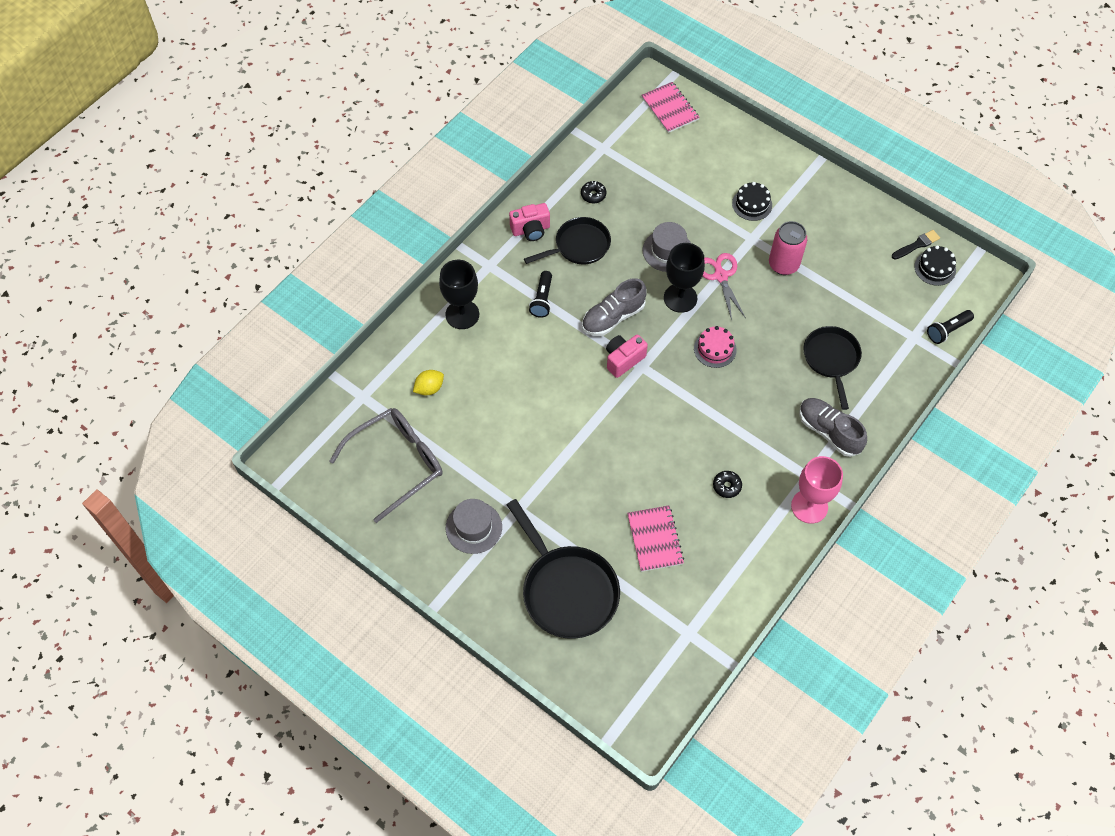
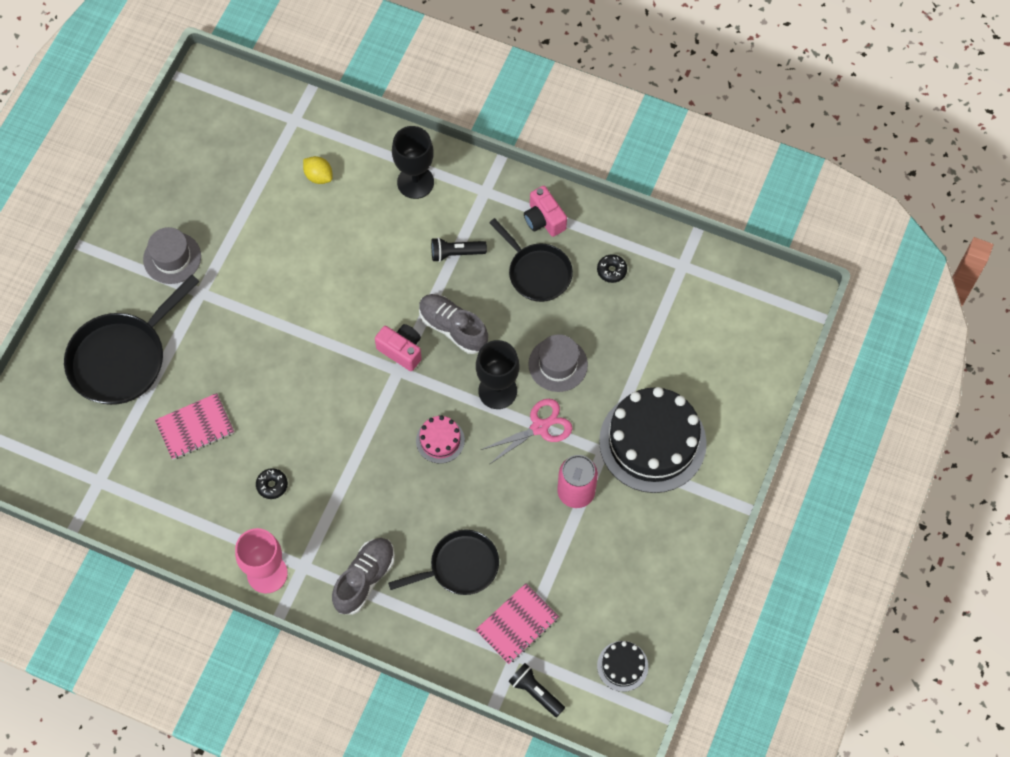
camera: 75 degrees right, 5 degrees up
grey glasses [330,408,443,523] -> none
pink notebook [641,82,700,133] -> pink notebook moved to [476,583,559,664]
black cake [732,182,772,221] -> black cake [599,387,707,493], size x2.20
black brush [892,230,940,260] -> none

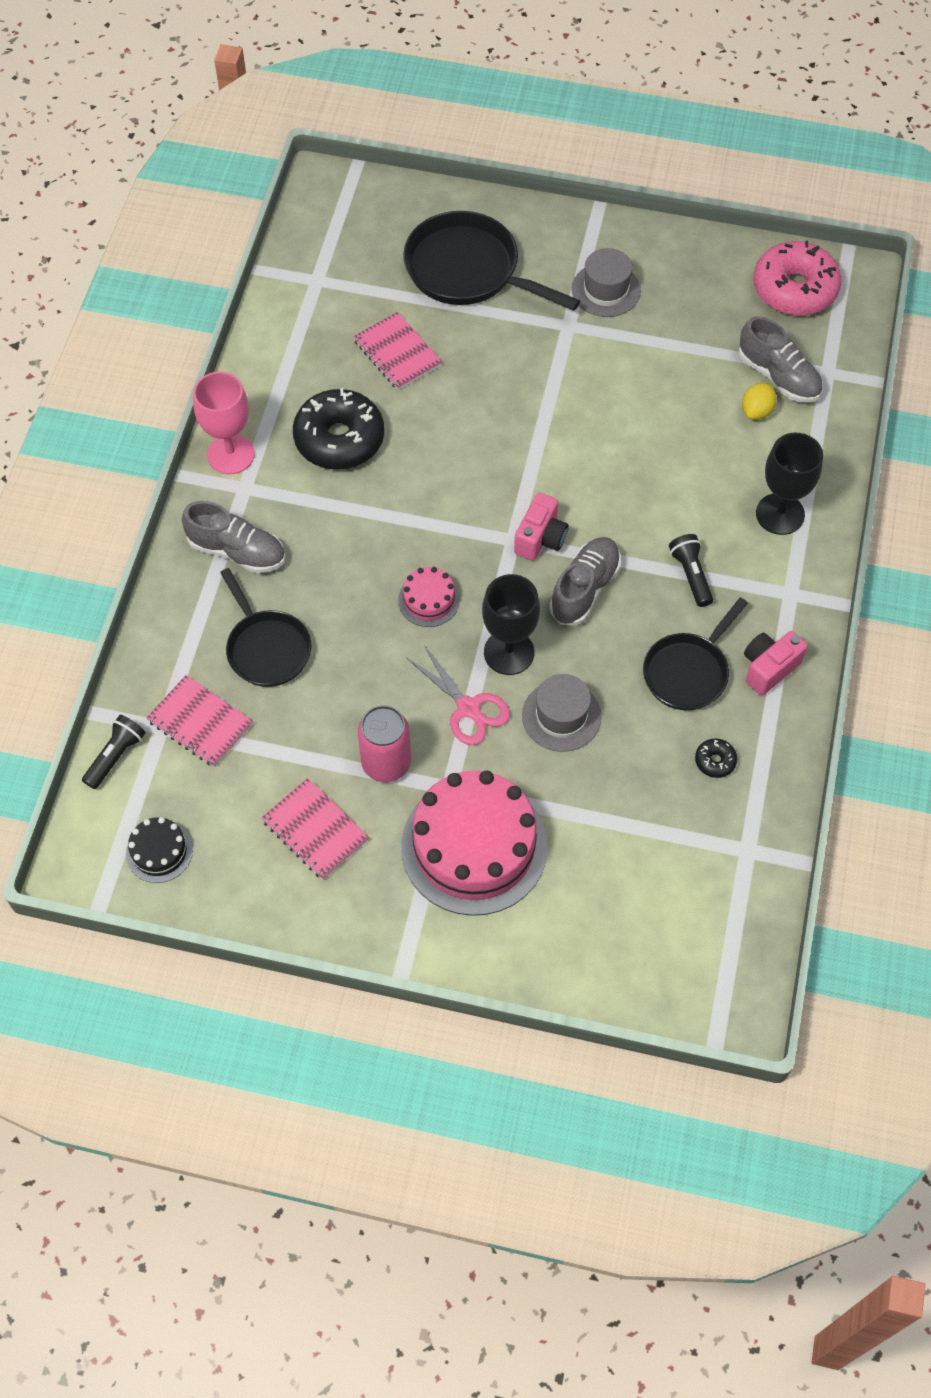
camera: 80 degrees right, 5 degrees down
black donut [256,468,288,499] -> black donut [293,389,384,470], size x2.40
black cake [599,387,707,493] -> pink cake [401,771,548,916]
none -> pink notebook [261,778,369,880]
none -> grey shoe [738,316,823,403]
none -> pink donut [753,241,842,316]

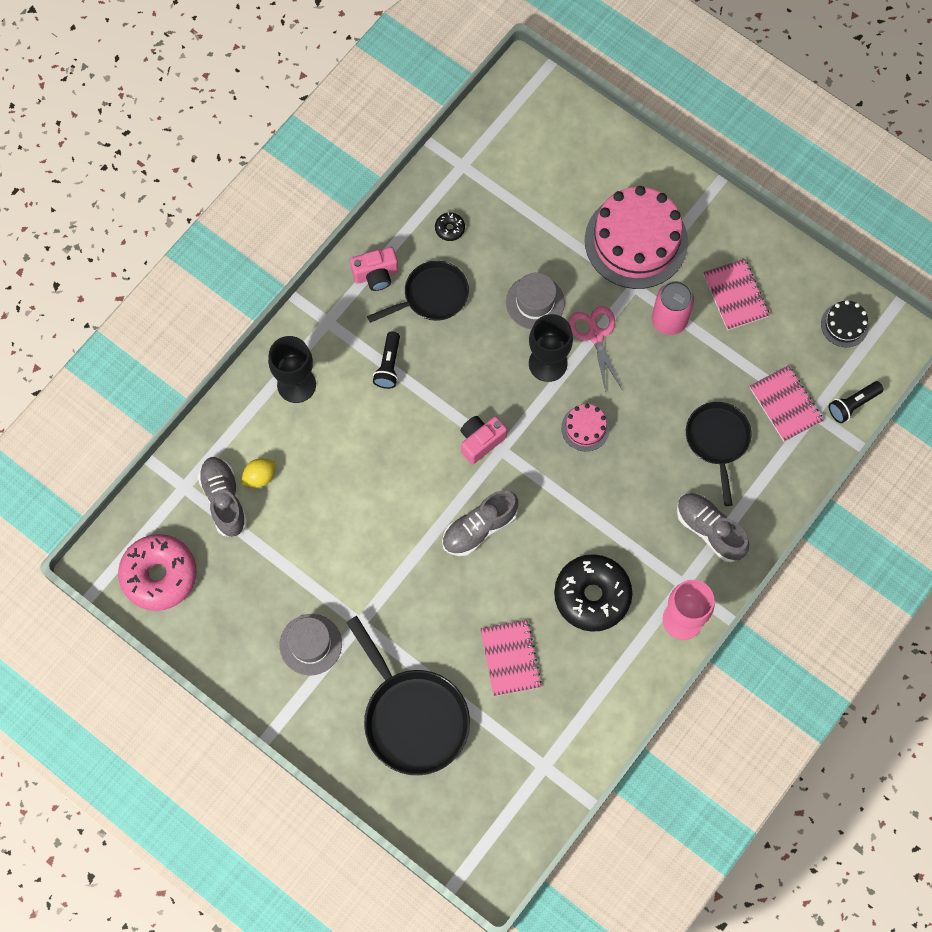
camera: 155 degrees left, 10 degrees up
grey shoe [549,537,621,625] -> grey shoe moved to [442,490,518,556]

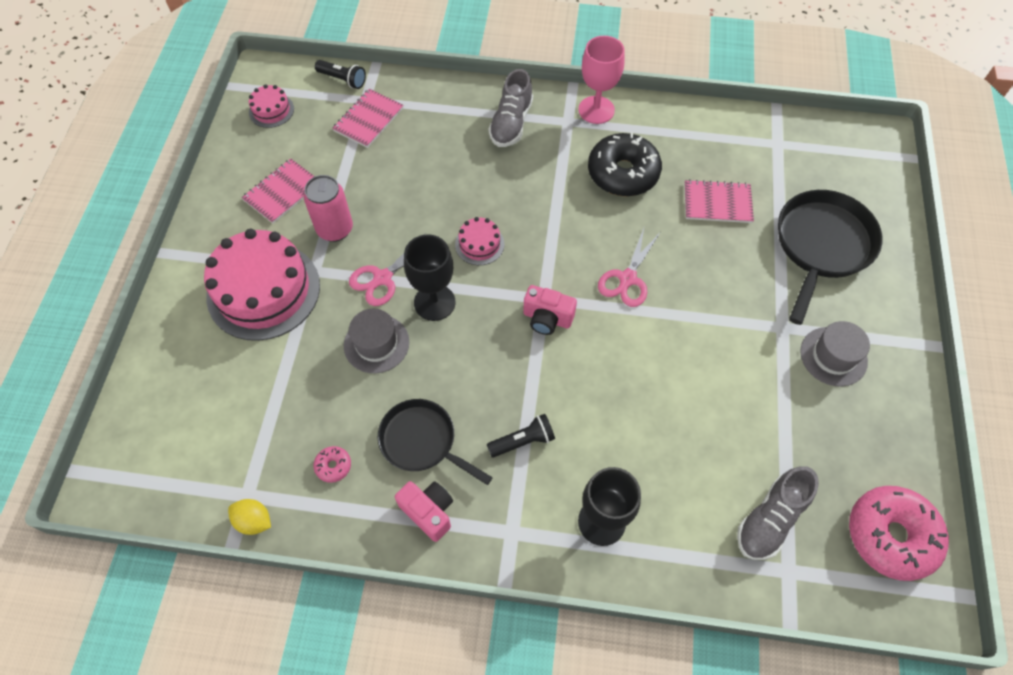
camera: 120 degrees left, 10 degrees down
yellow lemon [241,458,276,488] -> yellow lemon moved to [228,499,271,535]
black donut [435,212,465,241] -> pink donut [313,446,351,483]
grey shoe [442,490,518,556] -> pink scissors [598,228,660,307]
pink notebook [480,620,542,696] -> pink notebook turned 45 degrees clockwise [684,179,754,223]
black pan [686,402,752,506] -> none
black cake [821,300,869,347] -> pink cake [249,84,294,128]

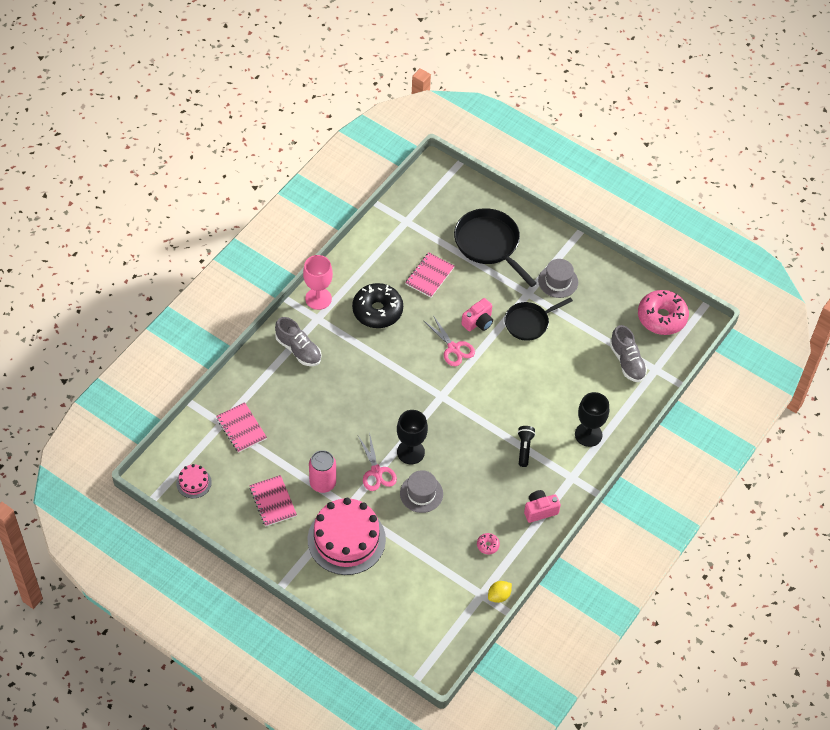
camera: 65 degrees left, 5 degrees down
black flashlight [315,60,366,89] -> none
black pan [378,399,493,485] -> black pan moved to [504,297,573,341]
pink cake [455,217,504,265] -> none
pink camera [523,285,577,335] -> pink camera moved to [461,298,493,331]

